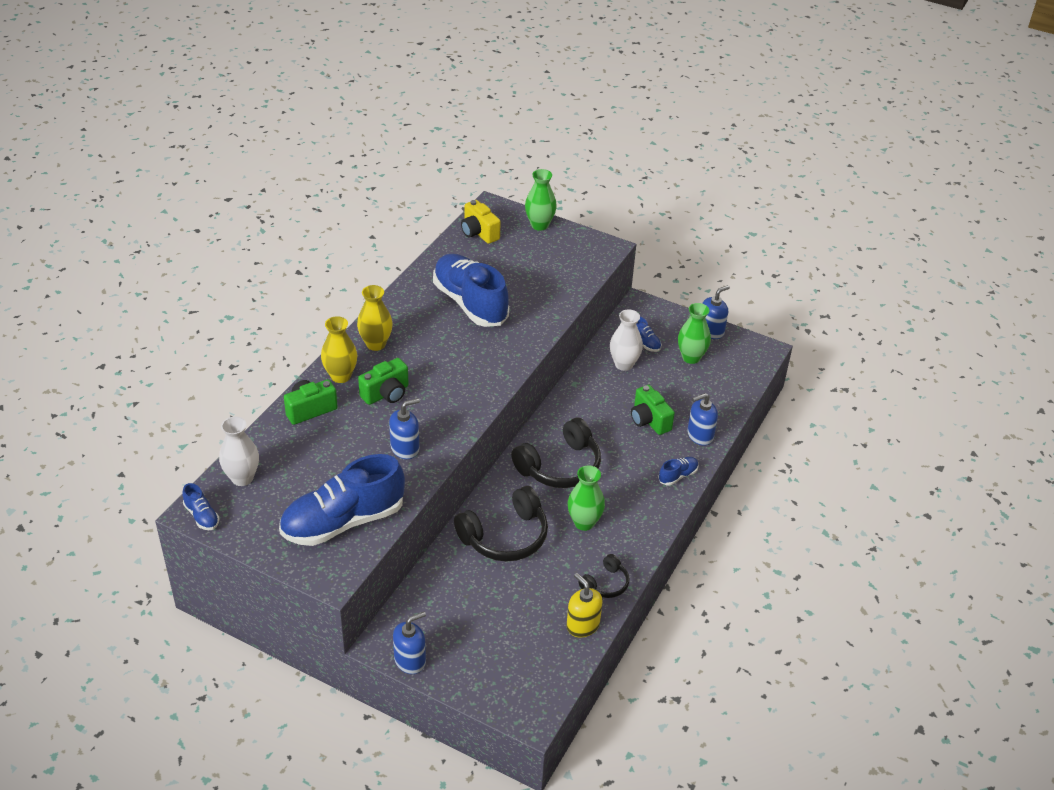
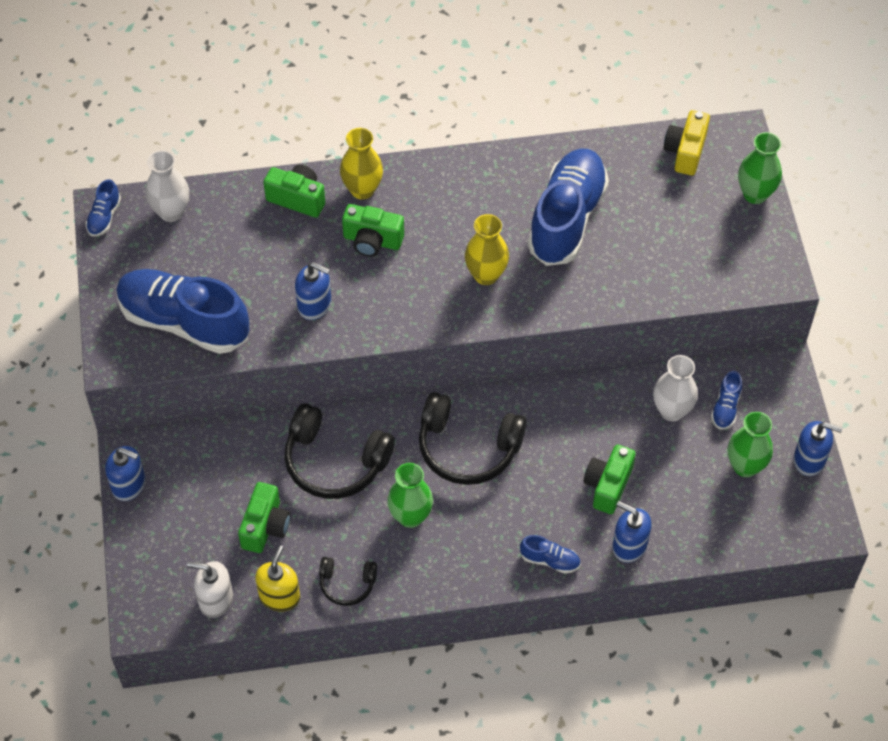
camera: 55 degrees right, 15 degrees up
yellow vase [357,285,393,351] -> yellow vase moved to [465,214,509,285]
none -> white soap dispenser [187,561,233,618]
none -> green camera [238,482,290,553]

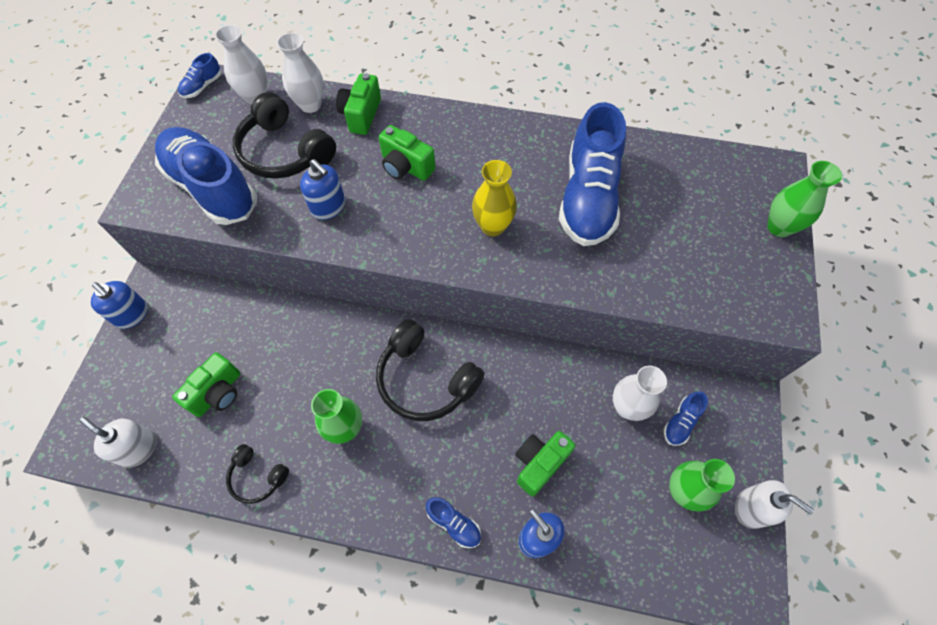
camera: 20 degrees right, 5 degrees up
yellow soap dispenser [255,545,300,612] -> none
green camera [263,165,325,217] -> green camera turned 120 degrees counterclockwise [336,73,381,135]
black headphones [284,403,395,499] -> black headphones moved to [233,92,336,179]
yellow vase [340,128,383,200] -> none
blue shoe [528,148,609,266] -> blue shoe turned 150 degrees clockwise [559,102,626,246]
yellow camera [663,110,710,176] -> none
blue soap dispenser [794,421,843,476] -> white soap dispenser [735,480,814,529]
none -> white vase [277,32,324,113]

